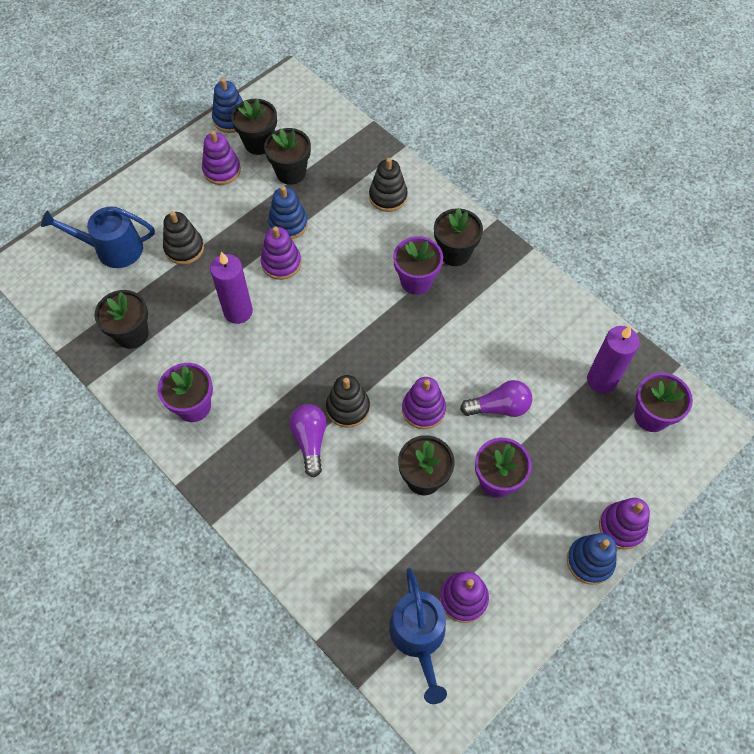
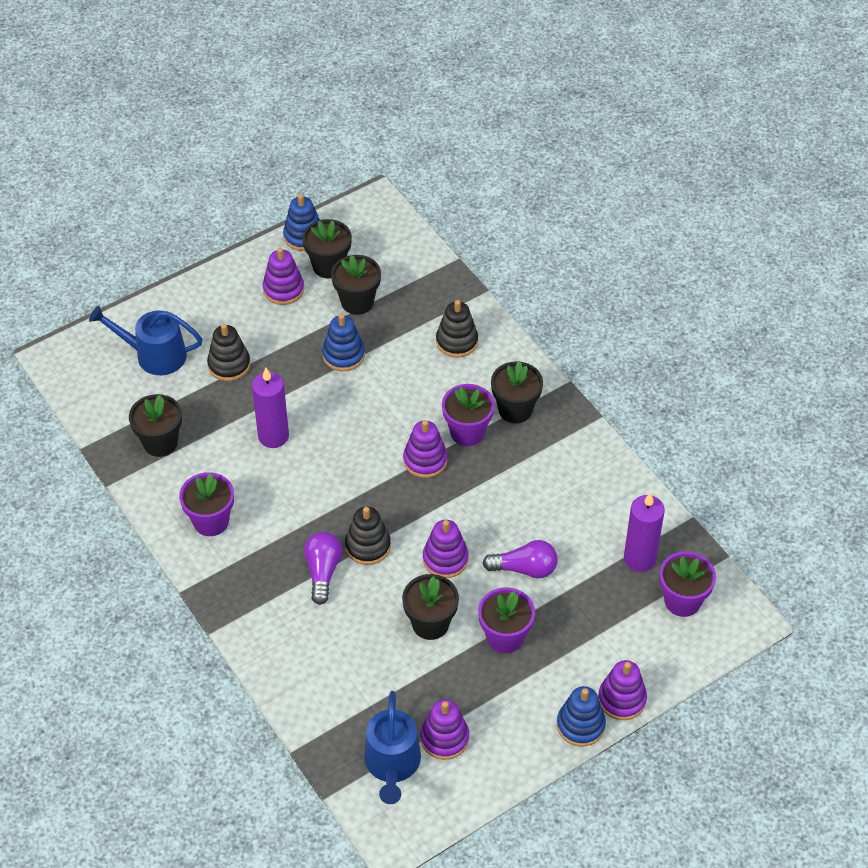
camera: 10 degrees right, 10 degrees down
purple stacking toy [261,227,301,280] -> purple stacking toy moved to [403,420,447,478]

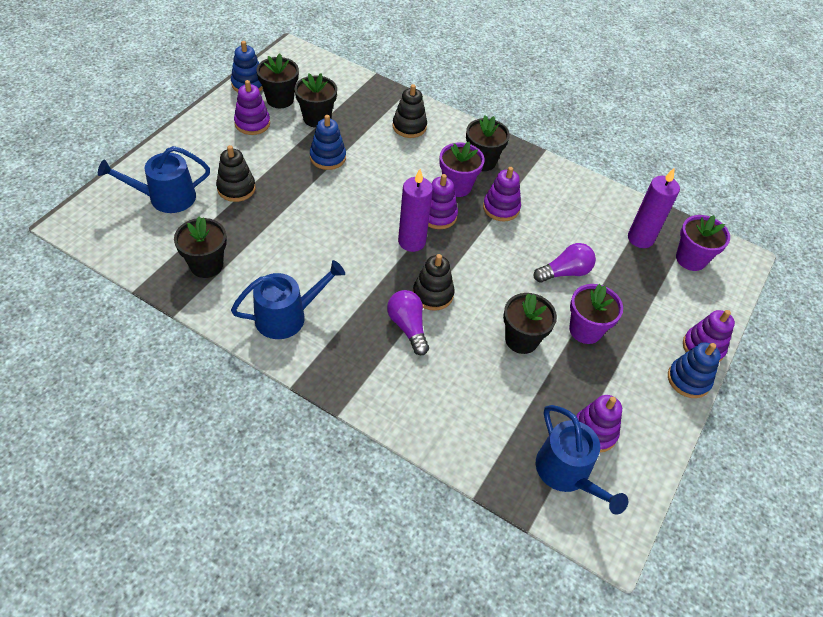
camera: 30 degrees left, 0 degrees up
purple flower pot [179,472,234,536] -> blue watering can [231,260,345,339]
purple candle [252,368,289,448] -> purple candle moved to [398,169,433,252]
purple stacking toy [423,520,469,578] -> purple stacking toy moved to [483,167,521,221]

